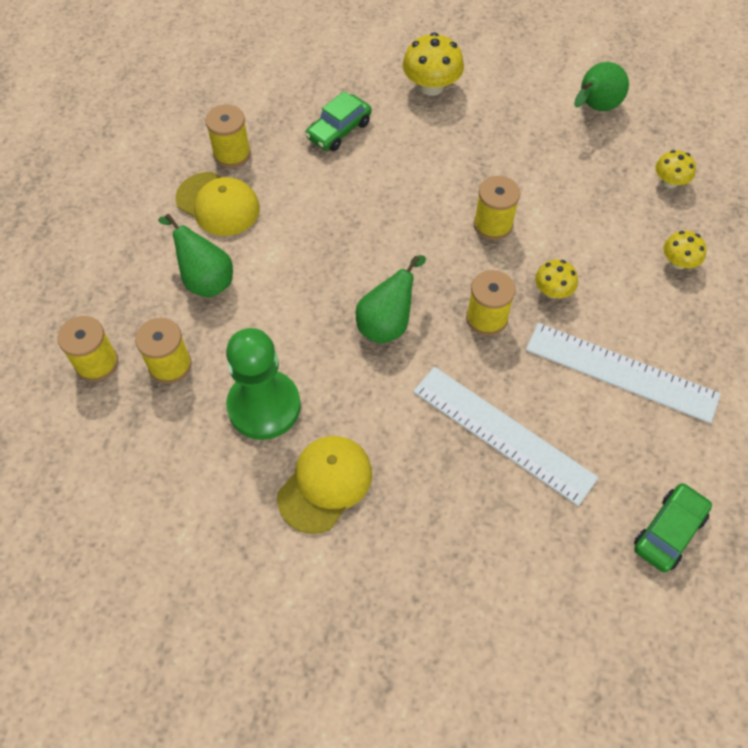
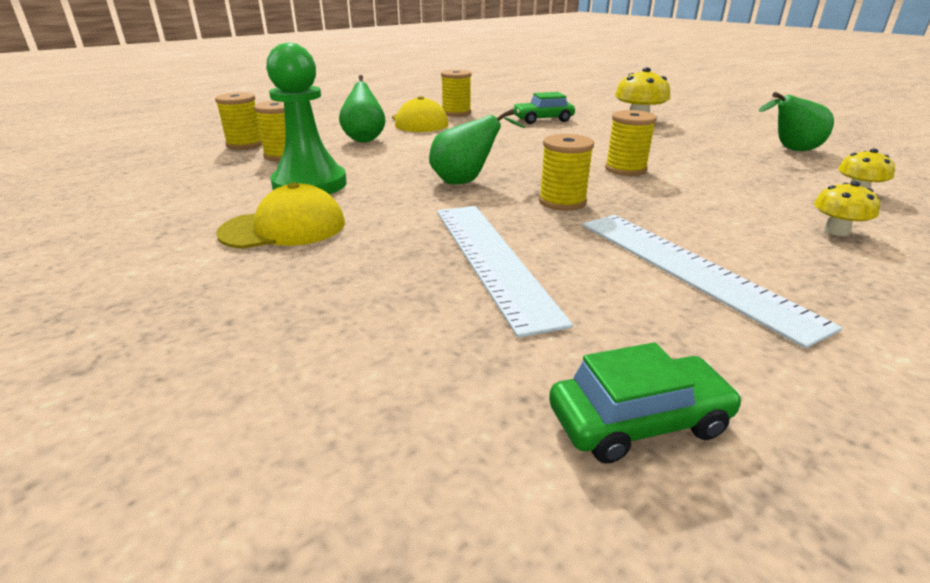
camera: 35 degrees right, 30 degrees down
yellow mushroom [535,260,578,298] -> none

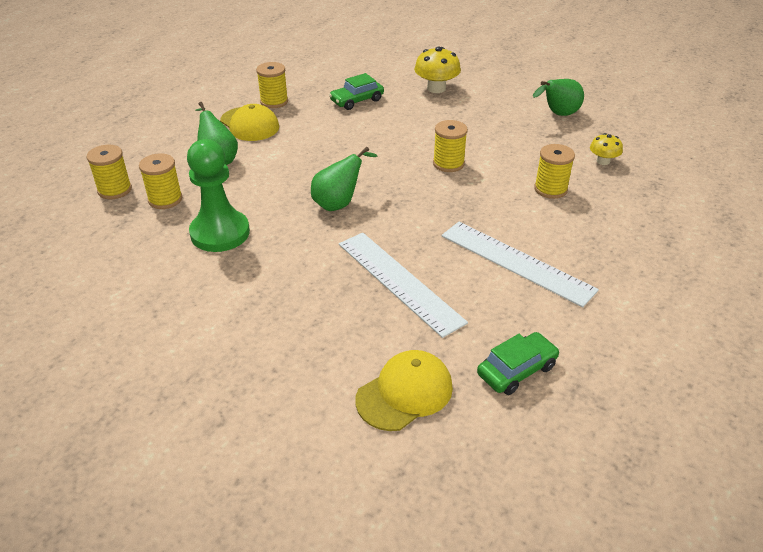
camera: 20 degrees left, 10 degrees up
yellow cap [216,182,345,249] -> yellow cap moved to [355,350,453,431]
yellow spool [539,134,594,211] -> yellow spool moved to [534,144,575,199]
yellow mushroom [814,181,880,236] -> none

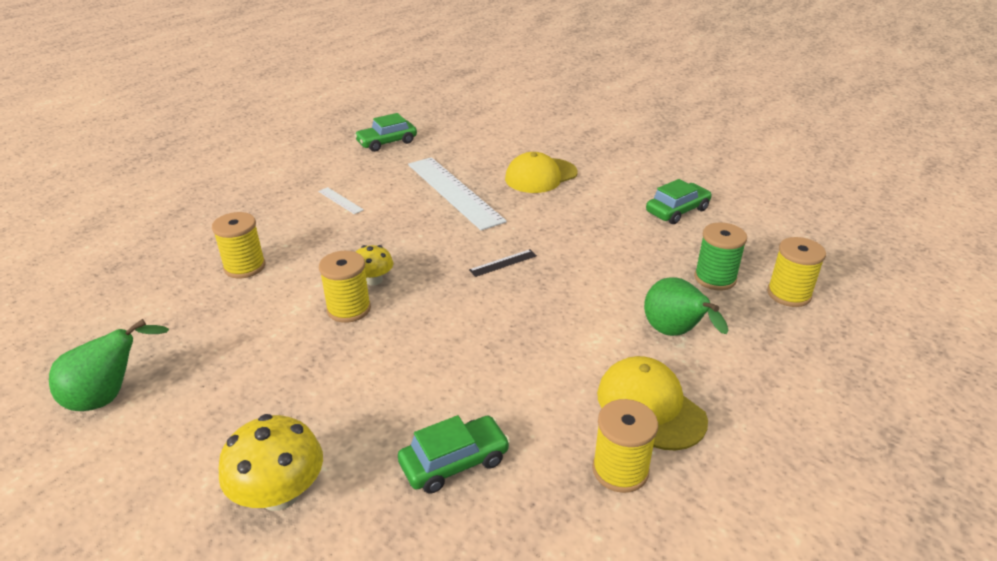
camera: 175 degrees left, 5 degrees down
yellow spool [139,153,182,209] -> green spool [694,223,747,290]
green pawn [187,139,250,252] -> none
green pear [311,147,377,211] -> black ruler [469,249,537,277]
yellow cap [355,350,453,431] -> yellow cap moved to [505,152,578,193]
white ruler [442,222,599,307] -> white ruler [318,187,364,214], size x0.40
yellow mushroom [590,133,623,165] -> yellow mushroom moved to [356,245,393,285]
none -> green car [646,179,712,224]

